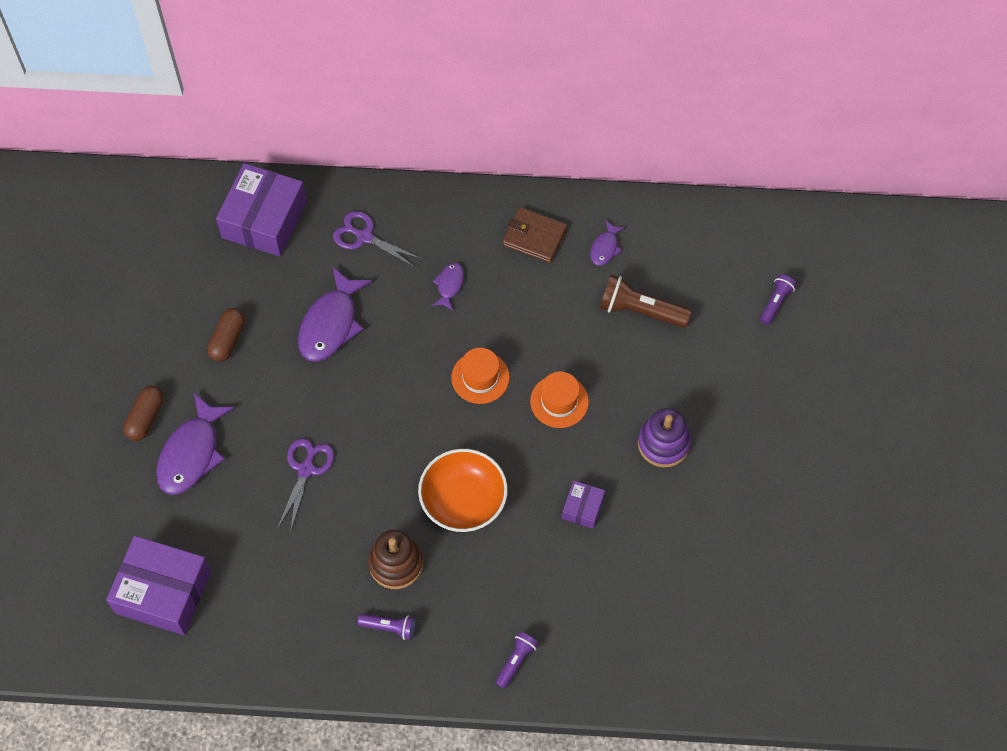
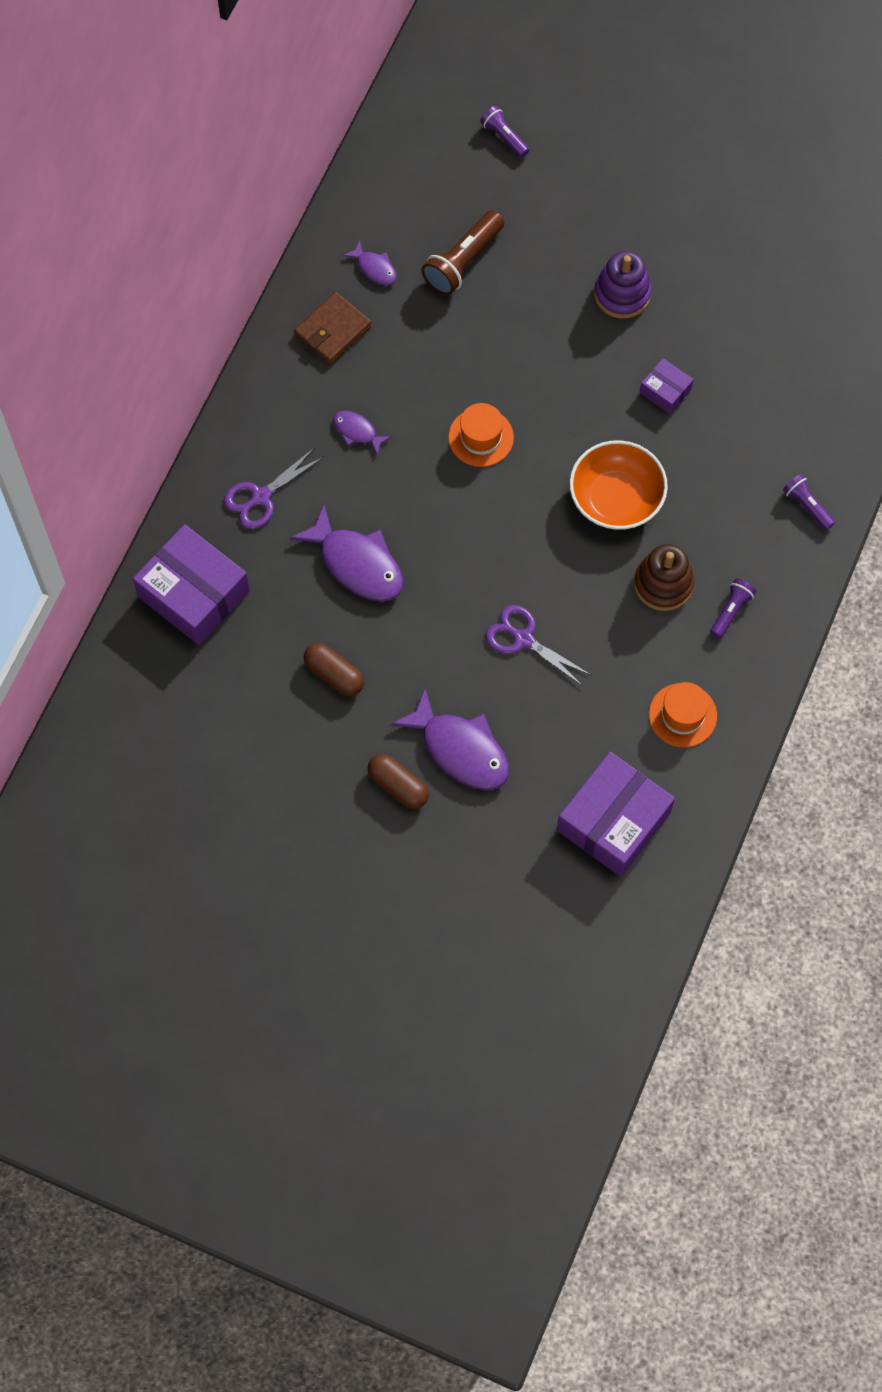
camera: 70 degrees left, 5 degrees up
orange hat [530,372,589,428] -> orange hat moved to [649,682,717,747]

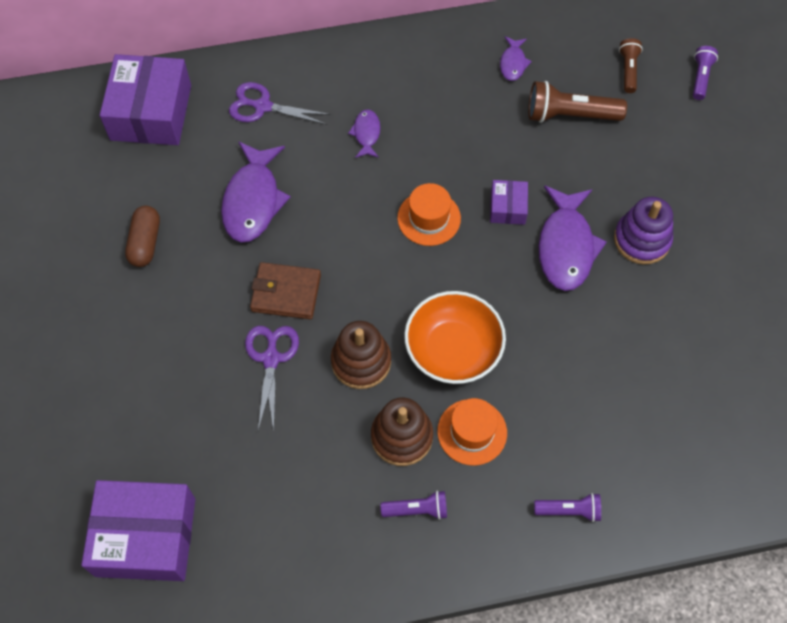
camera: 55 degrees right, 5 degrees down
brown wallet [294,292,372,364] -> brown wallet moved to [250,262,321,319]
brown capsule [368,754,429,809] -> none
purple fish [391,688,509,790] -> purple fish moved to [538,186,607,291]
purple box [640,358,693,414] -> purple box moved to [490,180,528,225]
orange hat [649,682,717,747] -> orange hat moved to [438,398,507,466]
purple flashlight [783,474,835,530] -> purple flashlight turned 75 degrees clockwise [534,493,601,522]
none -> brown stacking toy [331,321,391,389]
none -> brown flashlight [619,38,643,93]

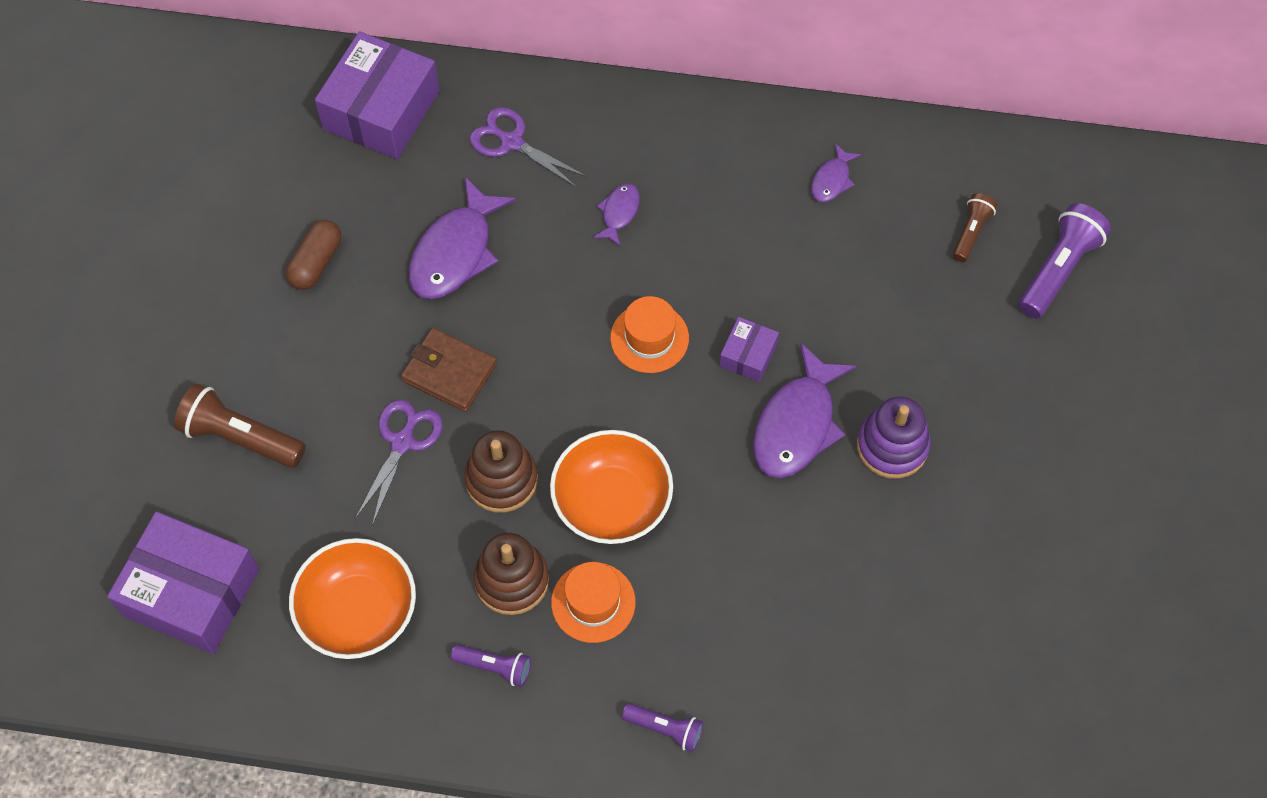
camera: 20 degrees right, 0 degrees up
brown flashlight [528,81,627,123] -> brown flashlight moved to [174,383,306,468]
purple flashlight [693,46,718,100] -> purple flashlight [1018,203,1111,318], size x1.72
none -> orange bowl [289,538,416,659]

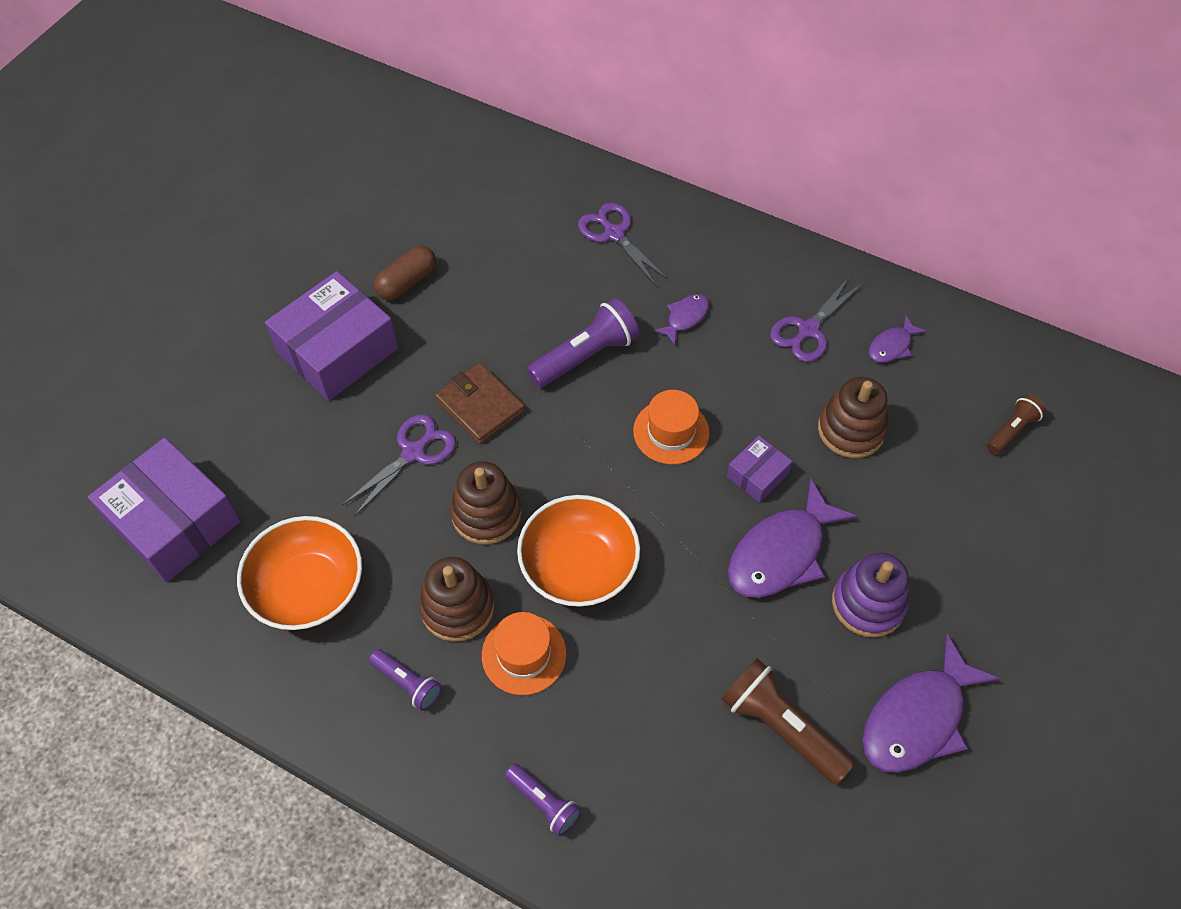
camera: 20 degrees right, 5 degrees down
brown flashlight [174,383,306,468] -> brown flashlight moved to [721,658,855,785]
purple box [315,31,440,159] -> purple box moved to [265,271,398,401]
purple fish [409,177,516,299] -> purple fish moved to [862,634,1000,773]
purple flashlight [1018,203,1111,318] -> purple flashlight moved to [527,298,639,388]
none -> purple scissors [770,276,863,362]
none -> brown stacking toy [818,377,888,458]

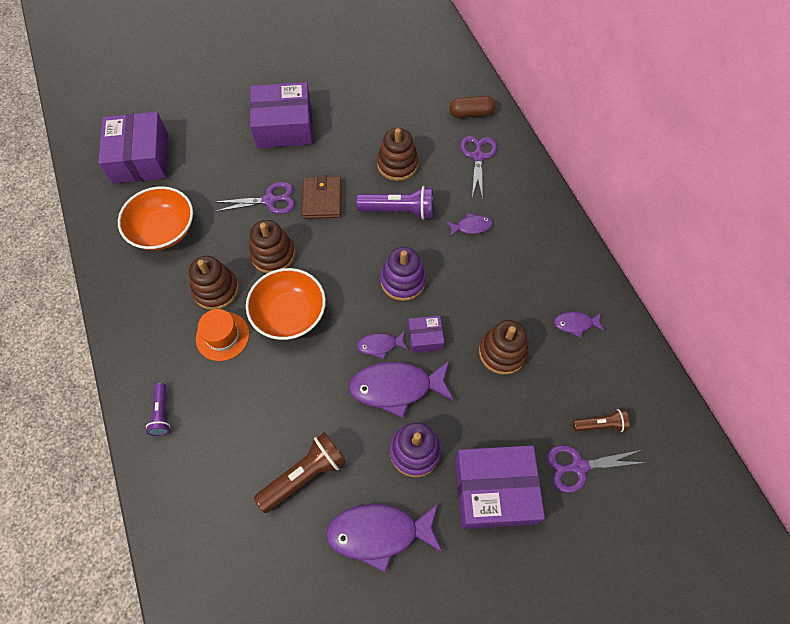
camera: 40 degrees right, 5 degrees up
purple flashlight [369,649,442,711] -> none
brown capsule [374,245,436,300] -> brown capsule moved to [450,96,495,118]
orange hat [633,390,709,465] -> purple stacking toy [380,247,426,301]
brown flashlight [721,658,855,785] -> brown flashlight turned 60 degrees clockwise [254,432,346,513]
purple scissors [770,276,863,362] -> purple scissors moved to [547,445,647,493]
none -> purple fish [357,331,408,359]
none -> brown stacking toy [377,128,419,181]
none -> purple box [455,445,545,529]

